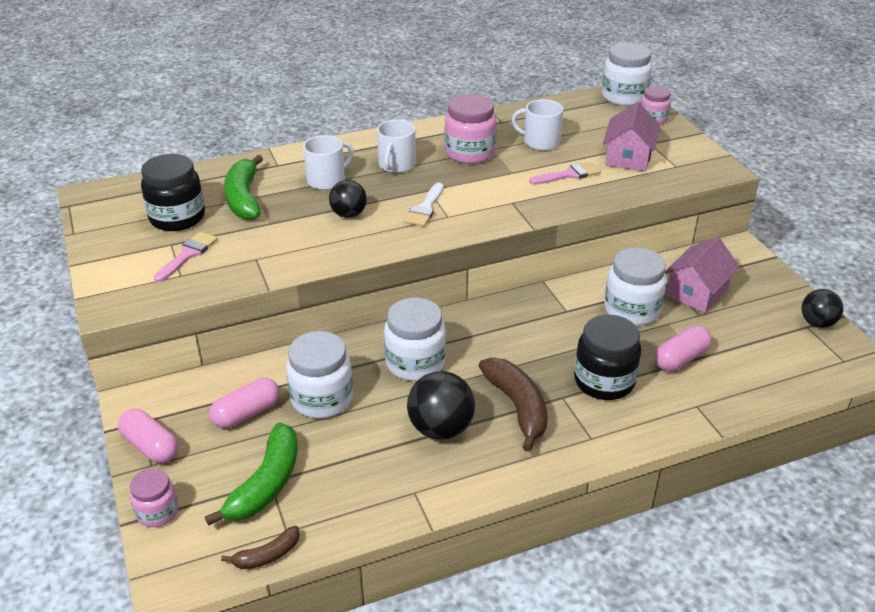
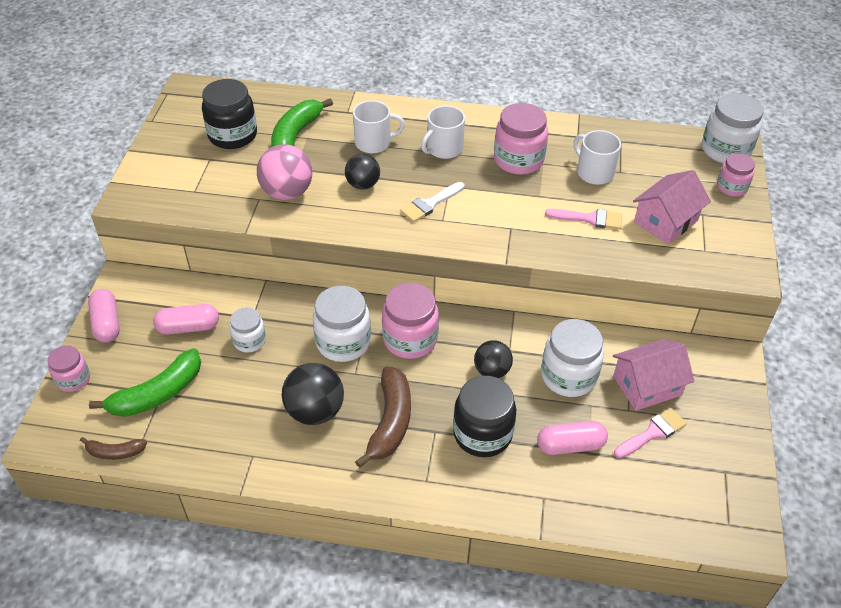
camera: 30 degrees right, 10 degrees up
pink brush [154,232,218,282] -> pink brush moved to [614,408,687,458]
white jar [286,331,353,418] -> white jar [230,307,266,353], size x0.60
black ball [802,289,843,328] -> black ball moved to [474,340,513,378]
none -> pink ball [257,144,312,200]
none -> pink jar [382,283,439,359]

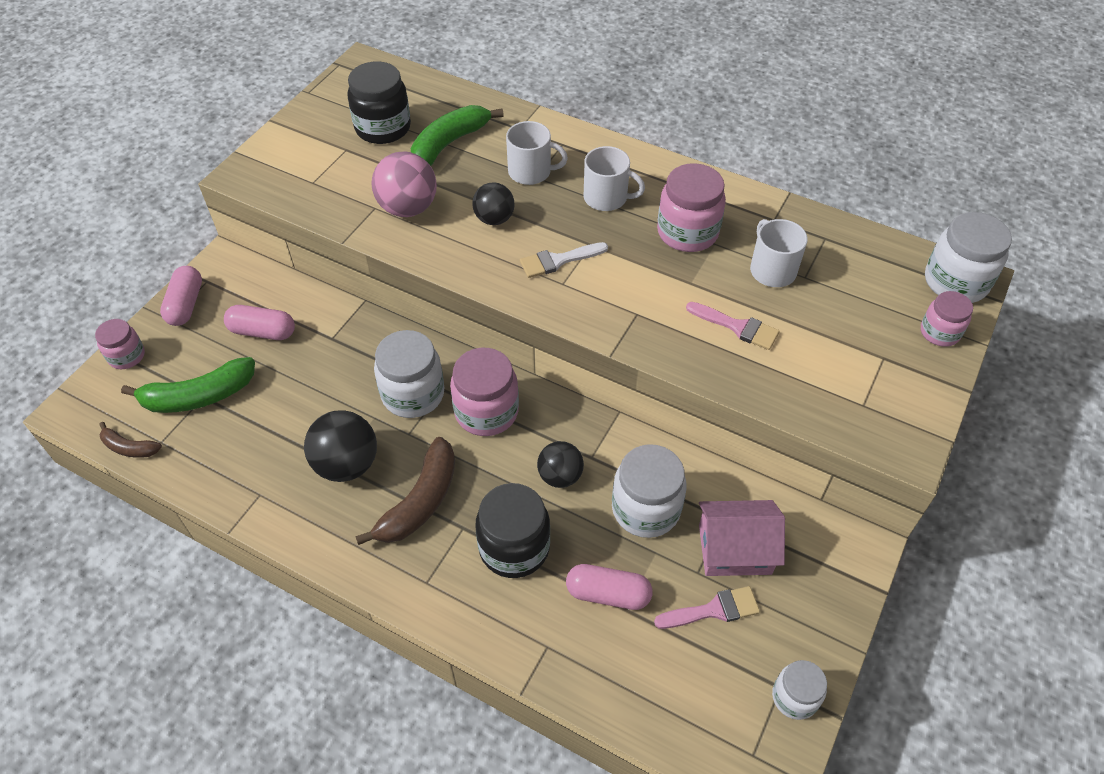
camera: 20 degrees right, 5 degrees up
white jar [230,307,266,353] -> white jar moved to [772,660,827,720]
white mug [421,106,465,159] -> white mug turned 135 degrees counterclockwise [584,146,645,211]
pink house [633,170,711,244] -> none

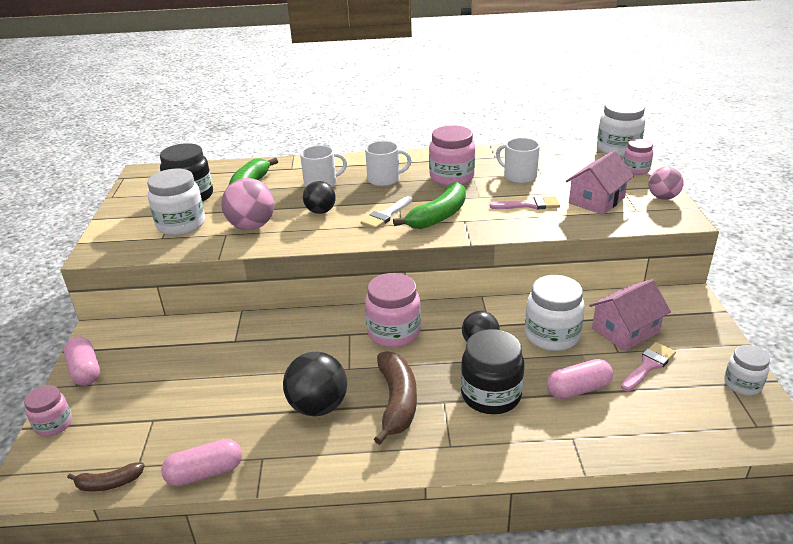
camera: 30 degrees left, 20 degrees down
green banana [121,357,255,413] -> green banana moved to [393,182,466,229]
pink capsule [224,305,295,340] -> pink capsule moved to [161,439,242,486]
white jar [374,330,444,418] -> white jar moved to [147,169,205,236]
none -> pink house [566,151,634,215]
none -> pink ball [649,167,684,200]

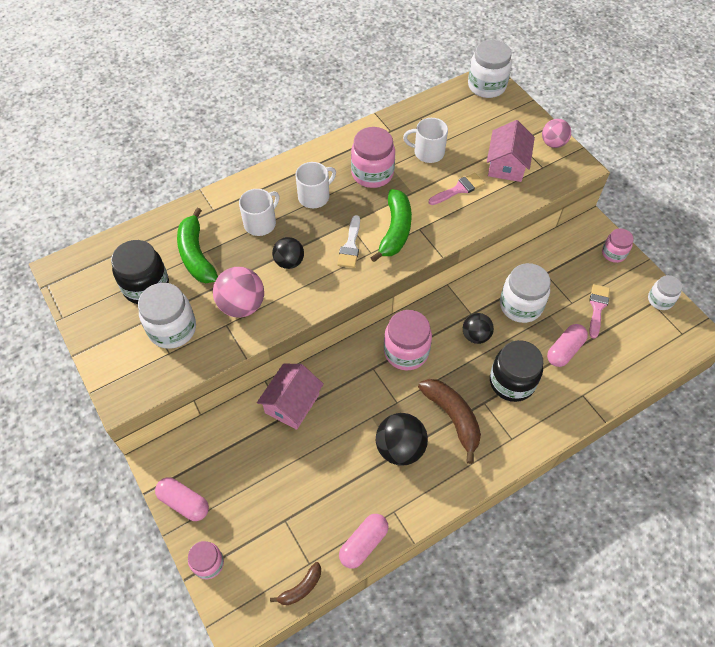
camera: 30 degrees left, 25 degrees up
pink house [589,279,671,351] -> pink house moved to [257,364,324,430]
pink jar [623,139,653,175] -> pink jar moved to [602,228,634,263]

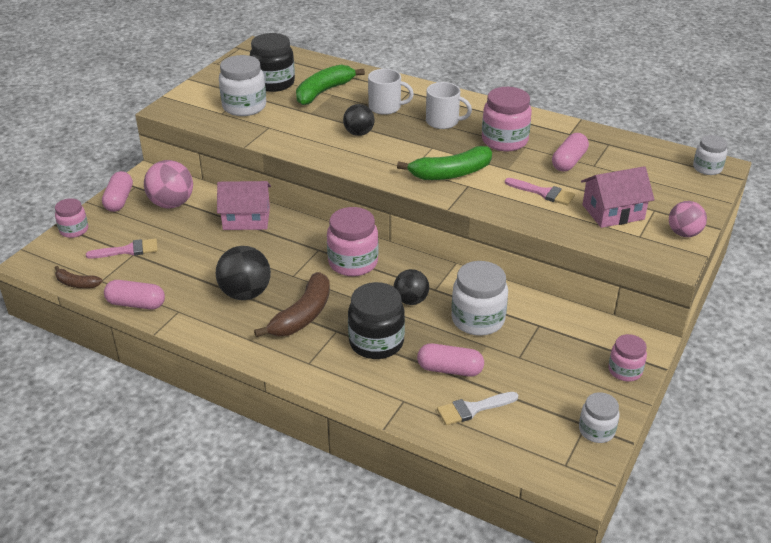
camera: 60 degrees right, 20 degrees down
pink ball [213,267,264,317] -> pink ball moved to [144,160,193,208]
white brush [337,215,360,268] -> white brush moved to [437,392,518,426]
white mug [403,118,448,163] -> pink capsule [552,133,589,171]
white jar [468,40,512,98] -> white jar [693,135,728,175], size x0.60
pink brush [589,284,610,339] -> pink brush moved to [86,238,158,259]

